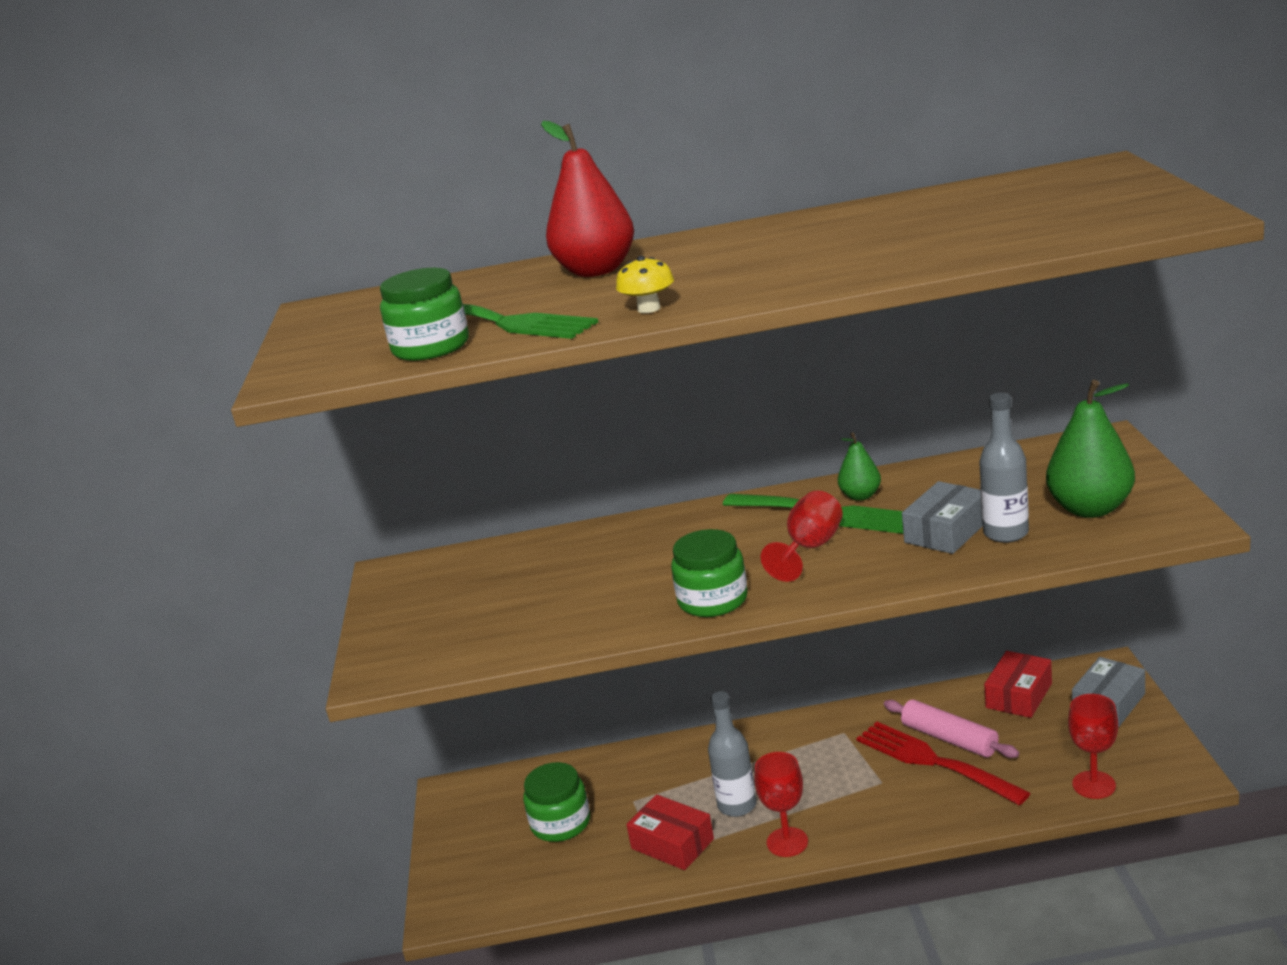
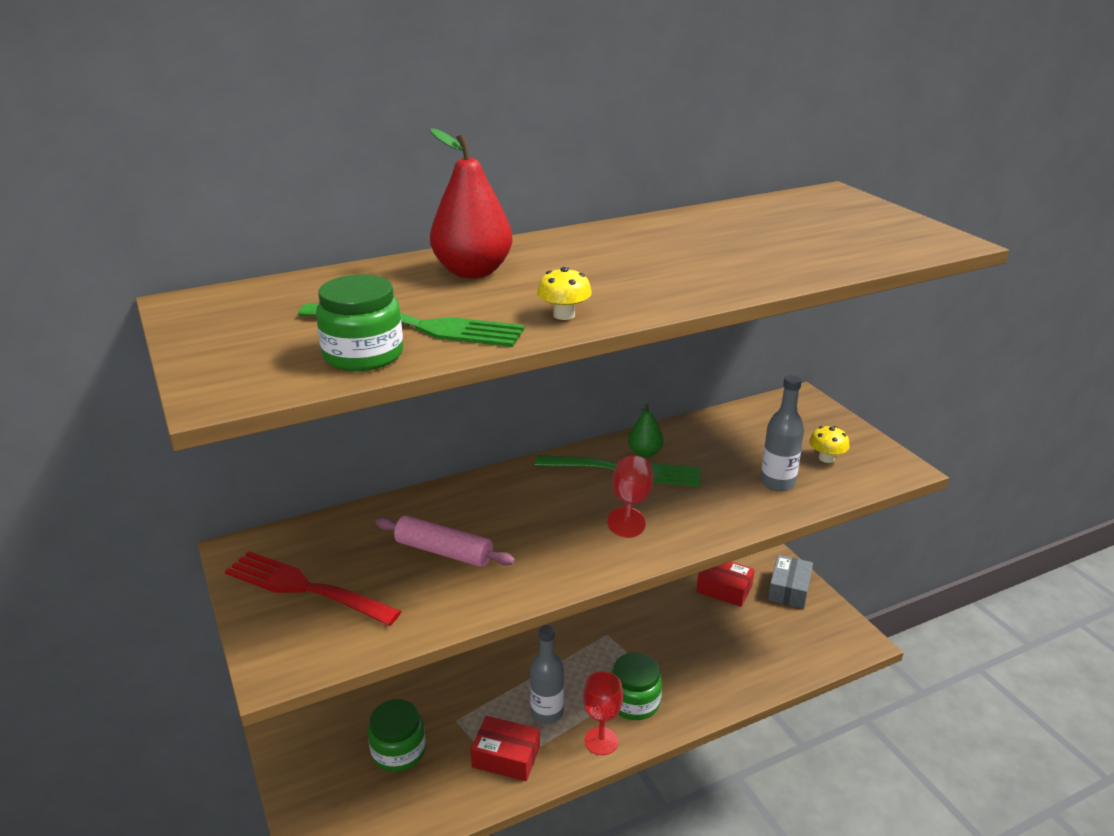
camera: 25 degrees left, 5 degrees up
green jar [671,529,748,617] -> green jar moved to [611,653,662,720]
red fork [856,722,1031,806] -> red fork moved to [225,551,401,626]
pink rolling pin [884,699,1019,758] -> pink rolling pin moved to [375,515,515,567]
grey box [902,481,983,554] -> none
red box [984,651,1052,718] -> red box turned 75 degrees counterclockwise [697,562,755,607]
green pear [1046,380,1135,518] -> yellow mushroom [809,426,850,463]
red goblet [1068,694,1118,799] -> none

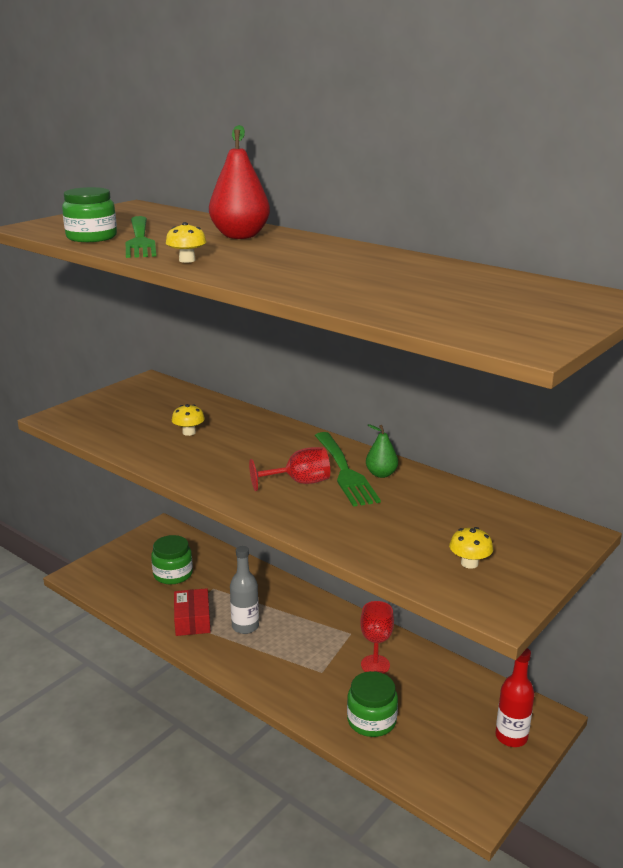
camera: 65 degrees right, 5 degrees down
red fork [225,551,401,626] -> none
pink rolling pin [375,515,515,567] -> yellow mushroom [172,404,205,436]
red goblet [583,671,623,755] -> red goblet moved to [360,601,394,674]
green jar [611,653,662,720] -> green jar moved to [347,671,398,737]
red box [697,562,755,607] -> none
grey bottle [760,375,804,491] -> none
grey box [768,555,813,609] -> red bottle [495,648,535,747]

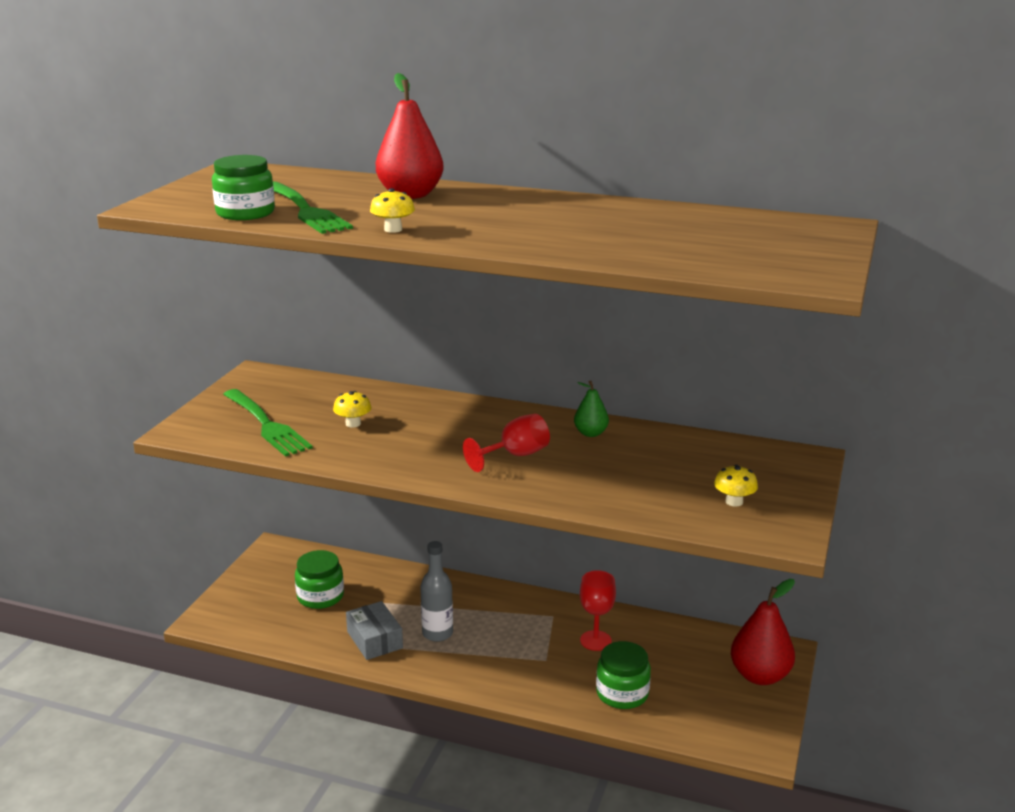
camera: 20 degrees left, 0 degrees up
red box [174,588,211,636] -> grey box [346,601,403,660]
green fork [315,432,381,507] -> green fork moved to [223,389,313,457]
red bottle [495,648,535,747] -> red pear [731,579,795,685]

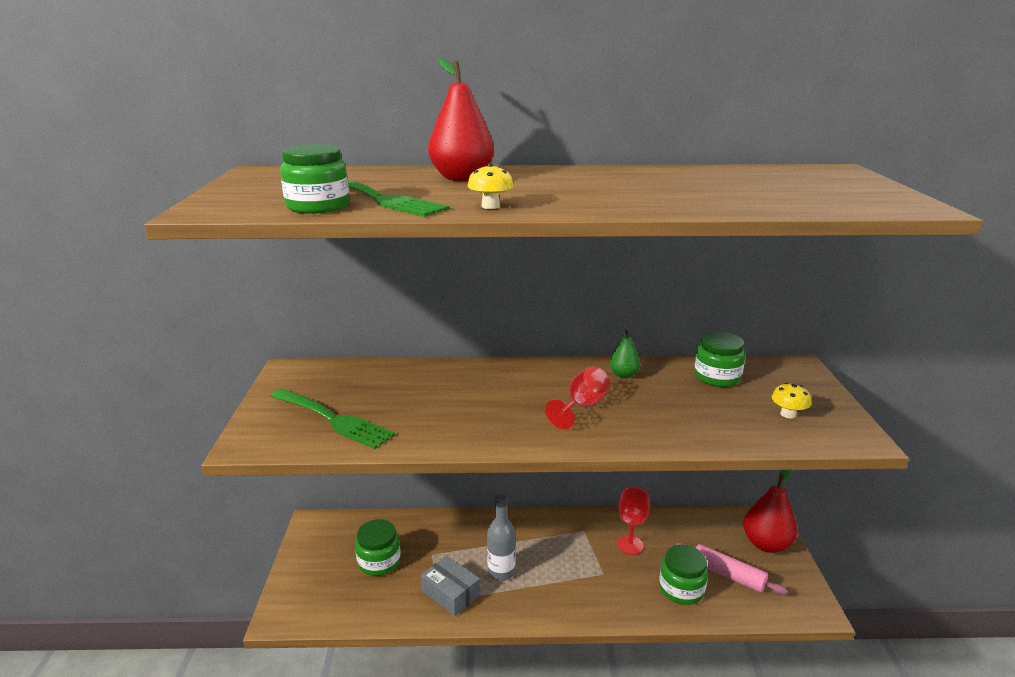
camera: 20 degrees left, 0 degrees up
yellow mushroom [333,391,371,427] -> none
none -> pink rolling pin [676,543,787,595]
none -> green jar [694,331,746,387]

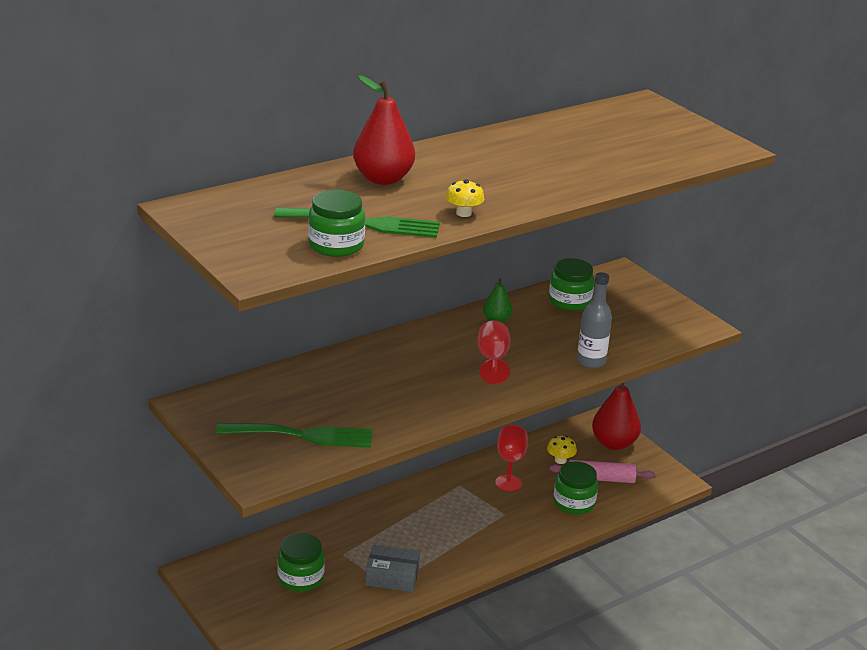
camera: 35 degrees left, 5 degrees up
grey bottle [487,494,516,581] -> grey bottle moved to [577,272,612,368]
yellow mushroom [772,382,811,419] -> yellow mushroom moved to [547,436,577,464]

